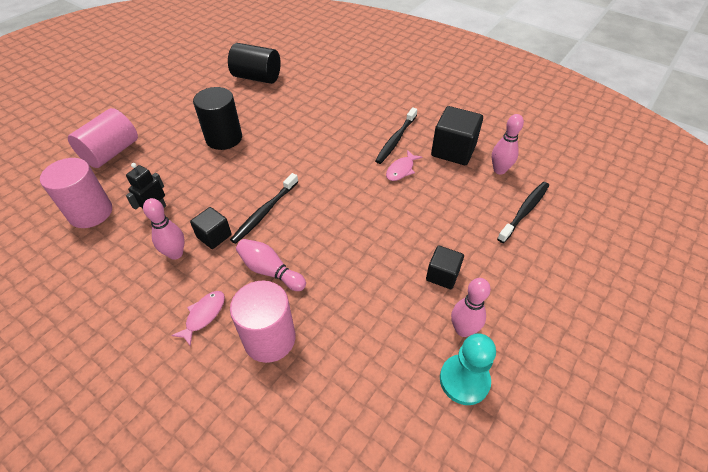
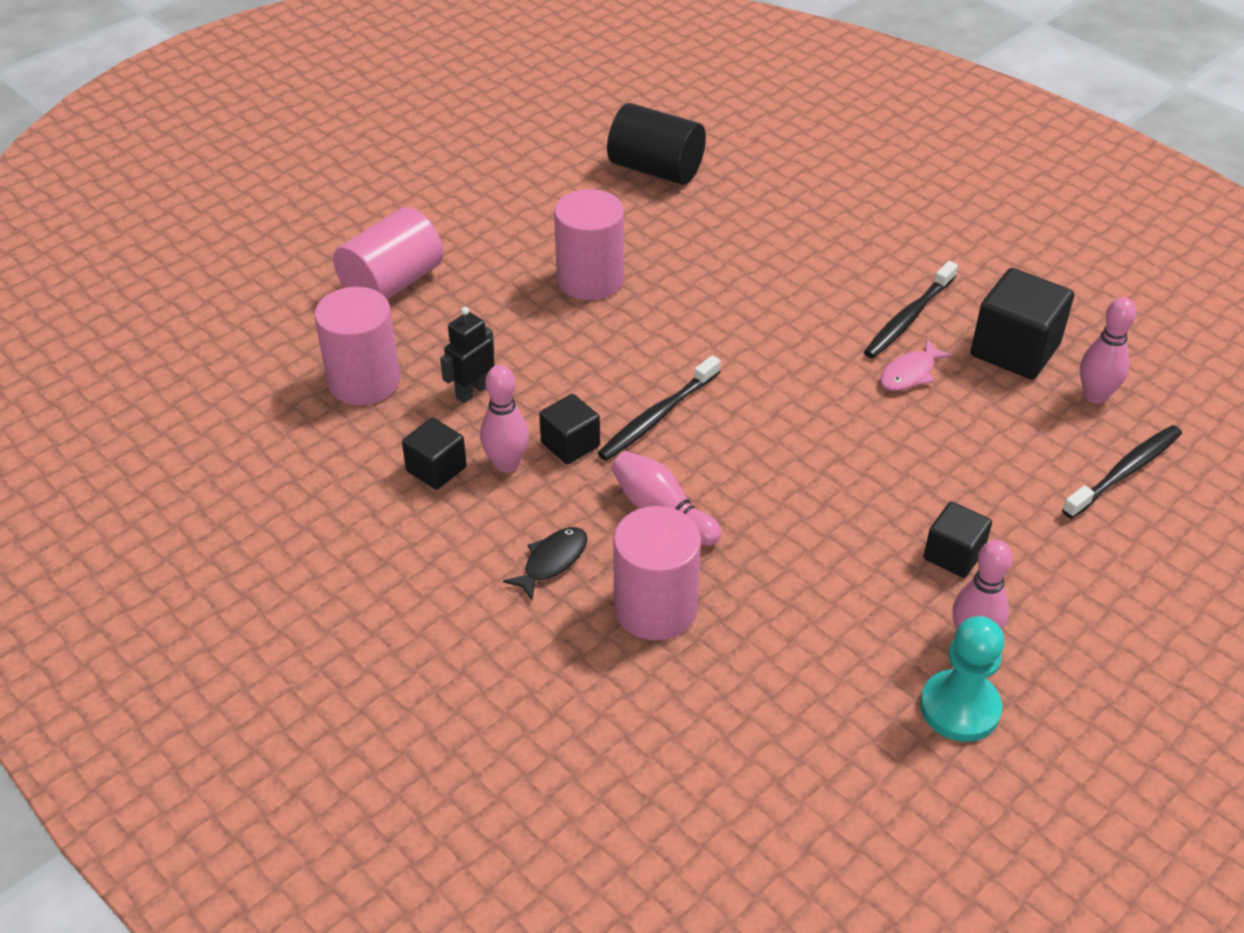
camera: 10 degrees right, 5 degrees down
pink fish [171,291,225,347] -> black fish [503,527,587,600]
black cylinder [193,87,242,150] -> pink cylinder [554,189,624,300]
none -> black cube [402,418,467,490]

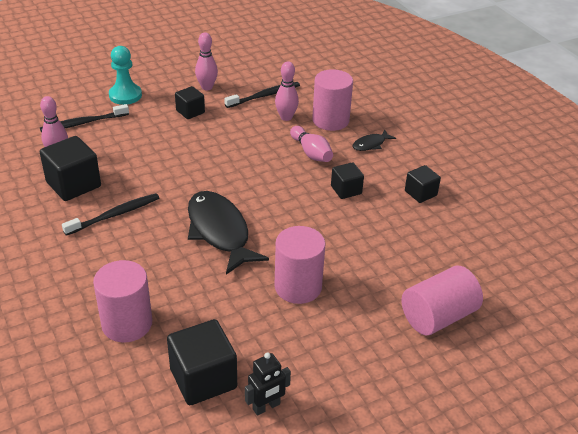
camera: 165 degrees left, 5 degrees down
pink cylinder [314,287,400,405] -> pink cylinder moved to [93,260,152,343]
black robot [440,307,495,403] -> black robot moved to [245,352,291,416]
pink bowling pin [480,365,529,473] -> pink bowling pin moved to [275,61,299,121]
black toothbrush [598,355,721,461] -> black toothbrush moved to [224,82,300,108]
black cylinder [607,103,706,185] -> black cube [167,319,237,405]
pink fish [880,340,953,391] -> none
turquoise pawn [920,616,1005,742] -> turquoise pawn moved to [109,46,142,105]
none -> black fish [188,191,269,275]

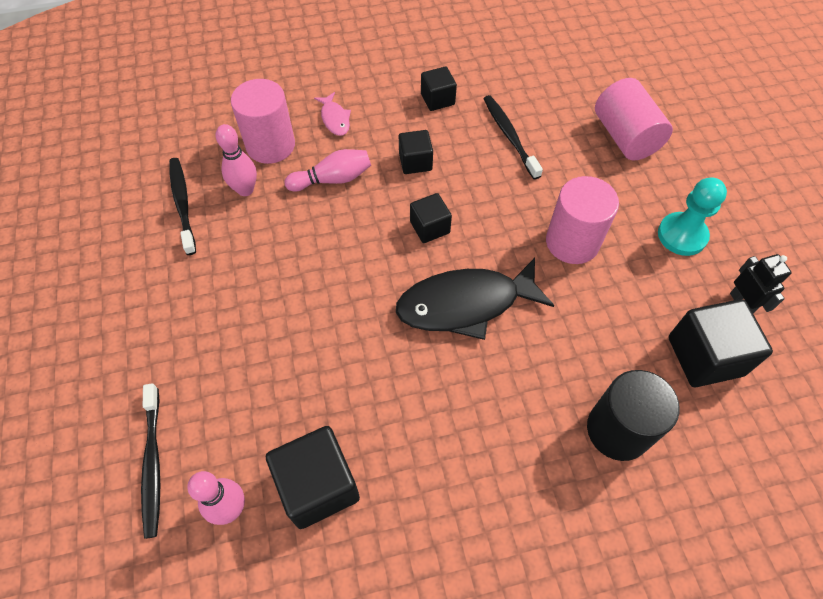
camera: 75 degrees left, 20 degrees up
black toothbrush [62,193,159,236] -> black toothbrush moved to [483,95,543,180]
pink cylinder [93,260,152,343] -> black cylinder [587,370,680,461]
turquoise pawn [109,46,142,105] -> turquoise pawn moved to [658,177,727,256]
black cube [175,86,205,119] -> black cube moved to [410,193,452,243]
pink bowling pin [195,33,218,90] -> none
black fish [352,130,396,151] -> pink fish [314,92,351,136]

